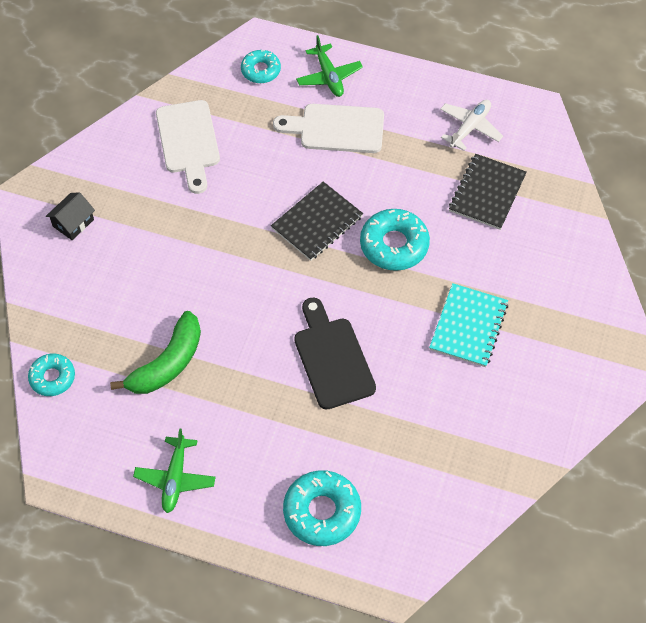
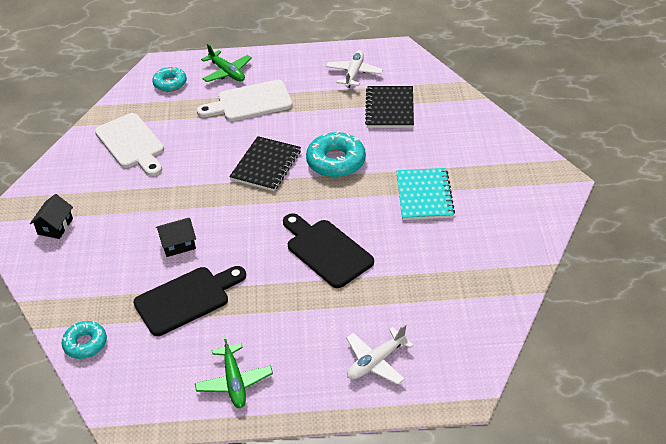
camera: 20 degrees left, 15 degrees down
green banana [110,311,201,394] -> black cutting board [134,266,246,336]
turquoise donut [283,470,361,546] -> white plane [346,324,414,385]
none -> black house [156,218,196,257]

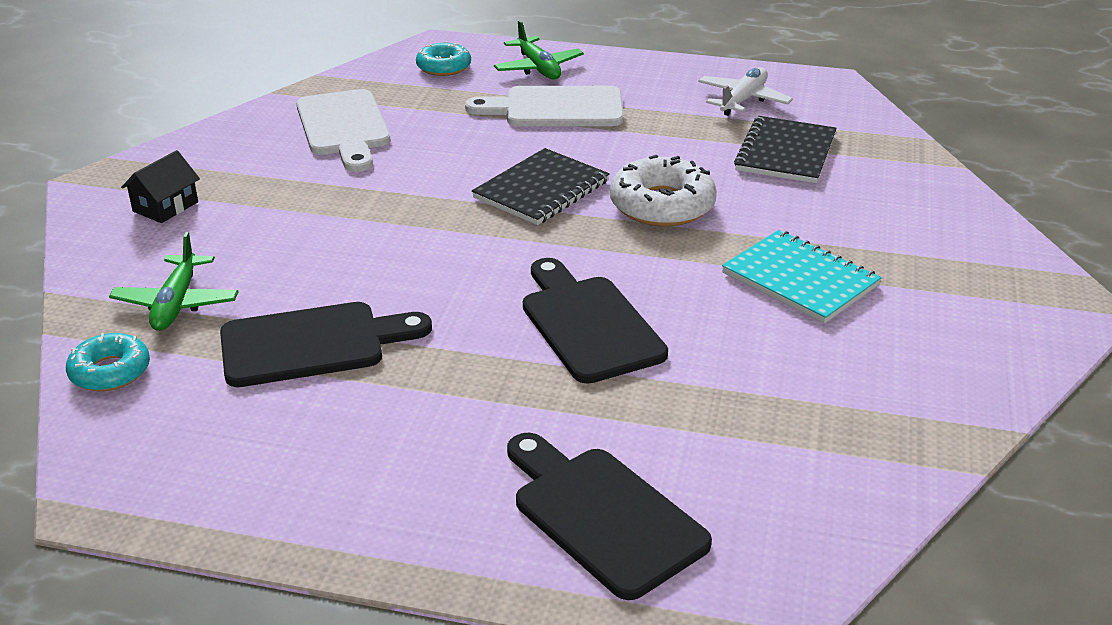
camera: 15 degrees right, 10 degrees down
black house [156,218,196,257] -> none
green plane [195,335,273,408] -> green plane moved to [109,232,238,331]
turquoise donut [306,131,366,178] -> white donut [610,155,717,227]
white plane [346,324,414,385] -> black cutting board [507,433,712,600]
turquoise notebook [396,168,455,220] -> turquoise notebook turned 60 degrees counterclockwise [722,230,882,323]

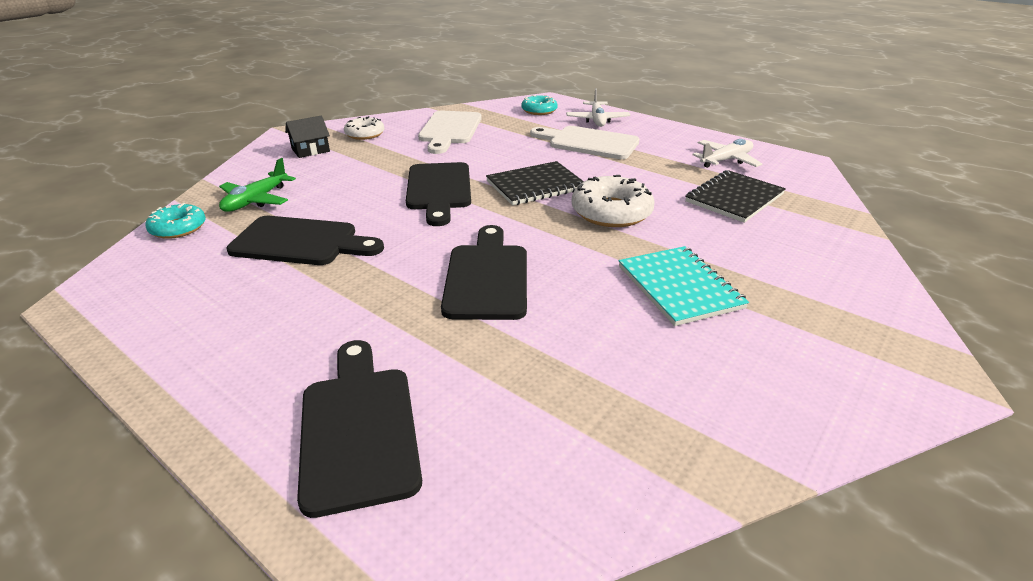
camera: 25 degrees right, 0 degrees up
green plane [494,20,584,80] -> white plane [566,88,631,127]
none -> white donut [344,116,385,140]
none -> black cutting board [406,162,471,226]

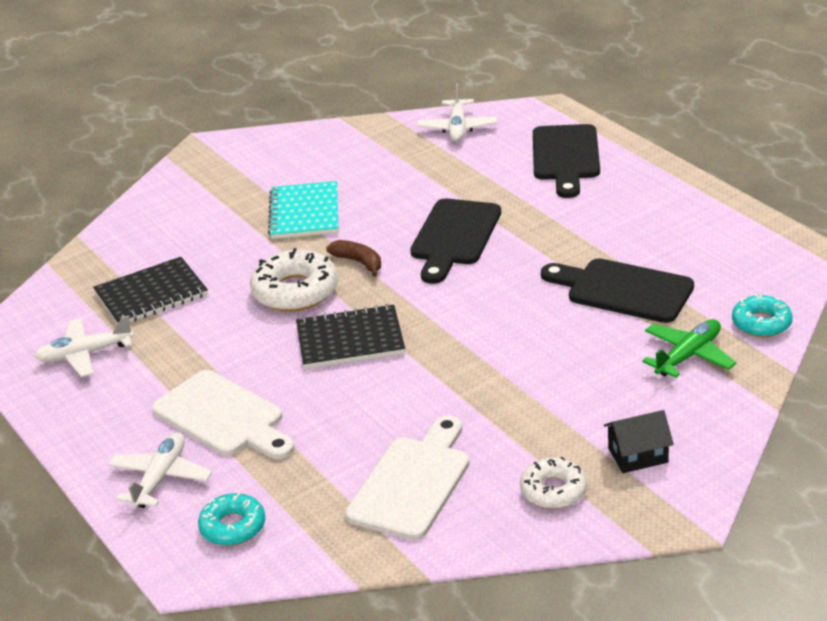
camera: 160 degrees left, 0 degrees up
black cutting board [406,162,471,226] -> none
none -> brown banana [326,240,381,277]
none -> white plane [417,84,498,142]

